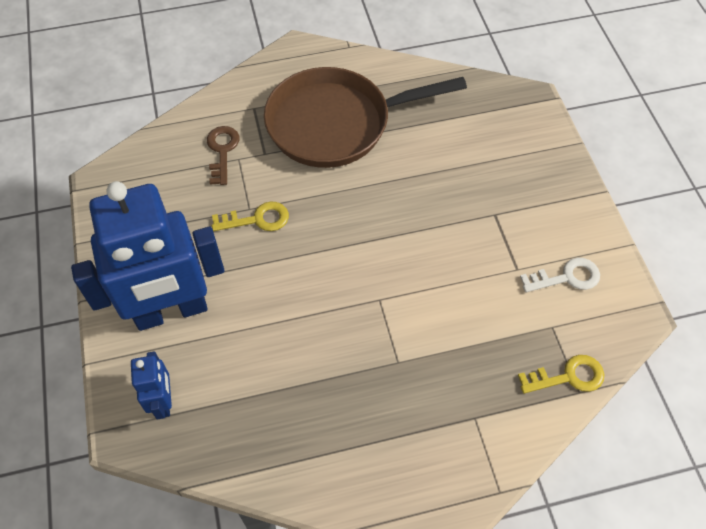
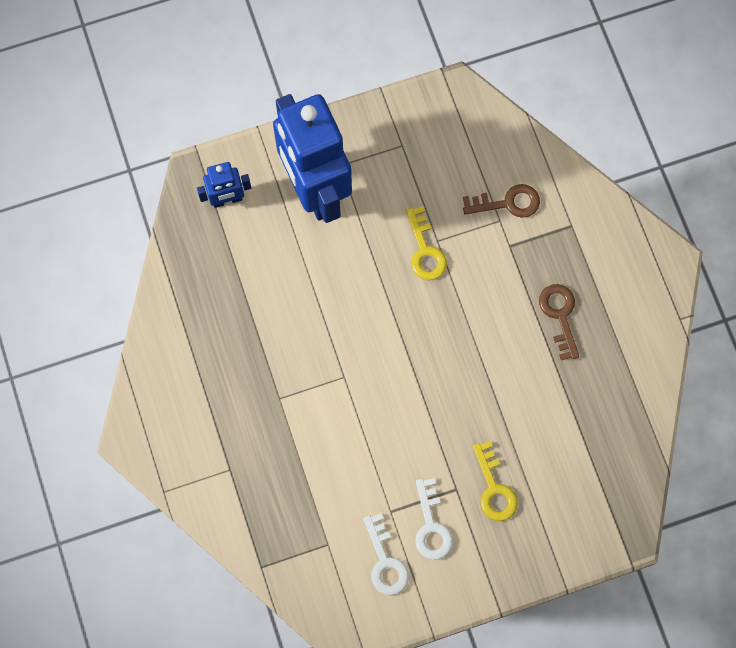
camera: 85 degrees right, 15 degrees up
brown pan [264,67,467,168] -> brown key [539,284,579,360]
yellow key [518,355,604,394] -> yellow key moved to [473,441,518,521]
none -> white key [415,478,453,560]

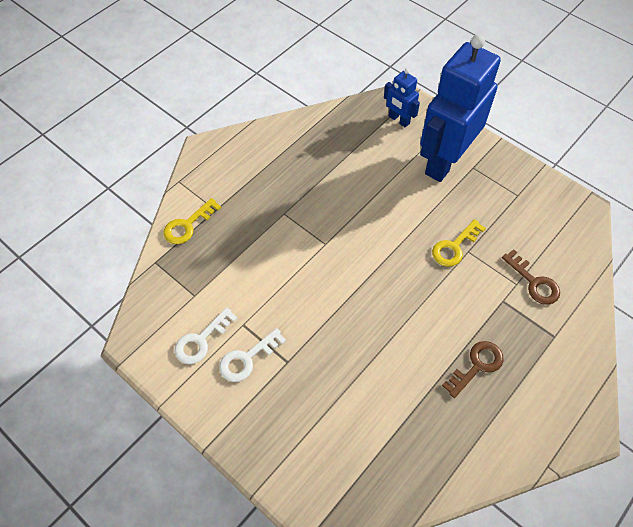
camera: 60 degrees right, 15 degrees down
yellow key [473,441,518,521] -> yellow key moved to [163,198,221,244]

